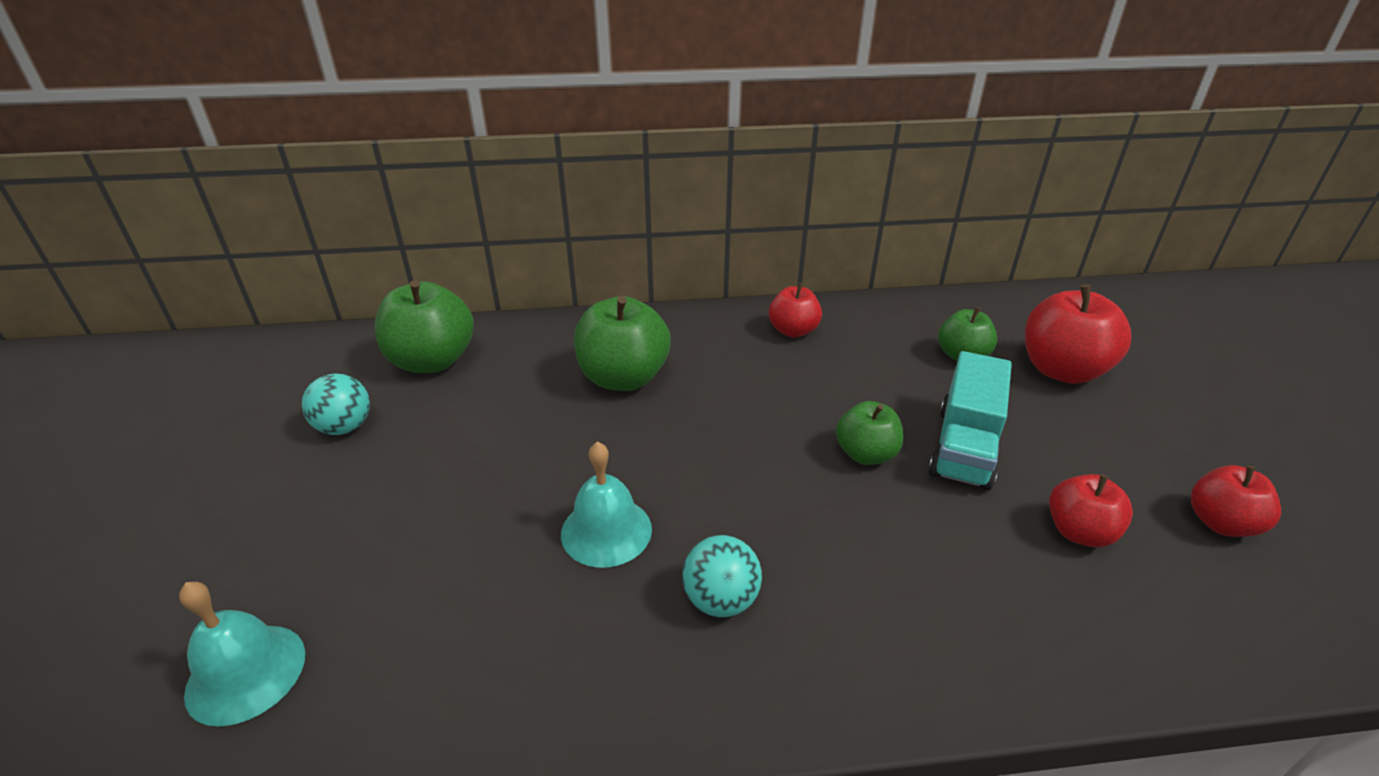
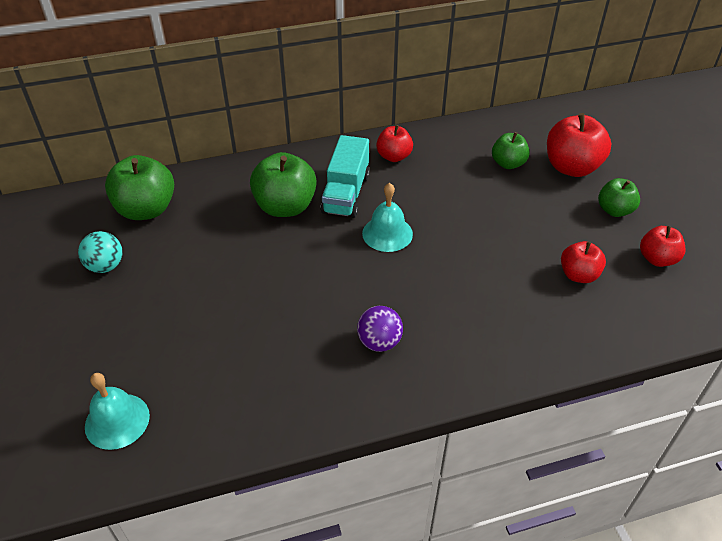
camera: 10 degrees left, 10 degrees up
turquoise bell [561,442,652,568] -> turquoise bell moved to [362,183,413,252]
turquoise ball [682,535,762,617] -> purple ball [357,306,403,352]
green apple [836,401,903,465] -> green apple moved to [598,178,640,217]
turquoise truck [929,351,1012,491] -> turquoise truck moved to [321,135,370,218]

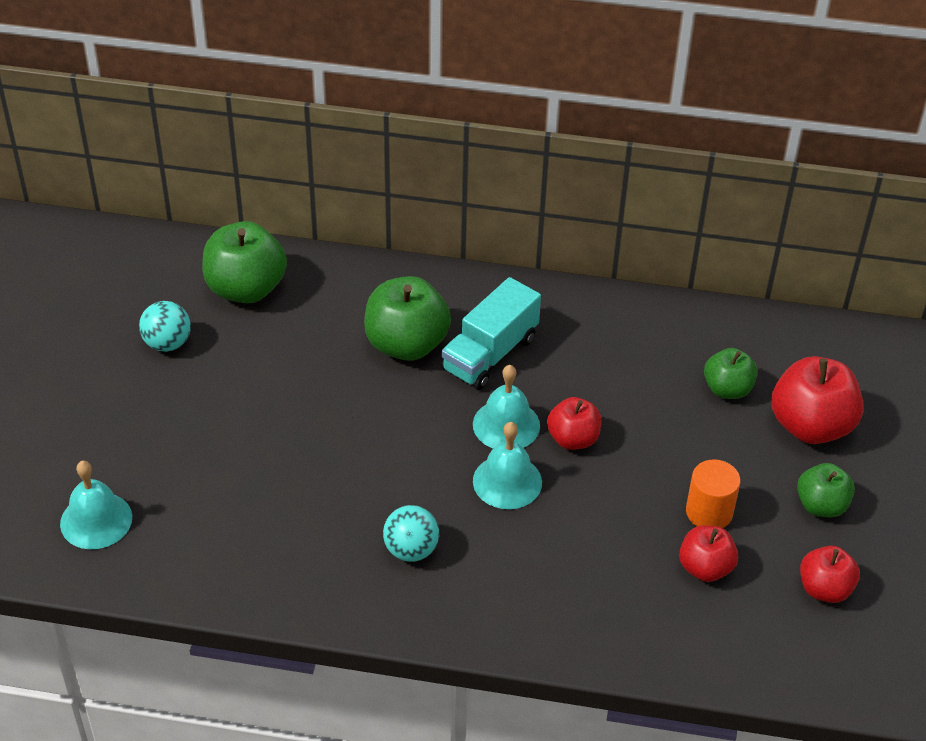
camera: 25 degrees right, 0 degrees up
purple ball [357,306,403,352] -> turquoise ball [383,505,439,562]
red apple [376,125,413,162] -> red apple moved to [547,397,601,450]
none -> turquoise bell [473,422,542,509]
none -> orange cylinder [686,459,740,528]

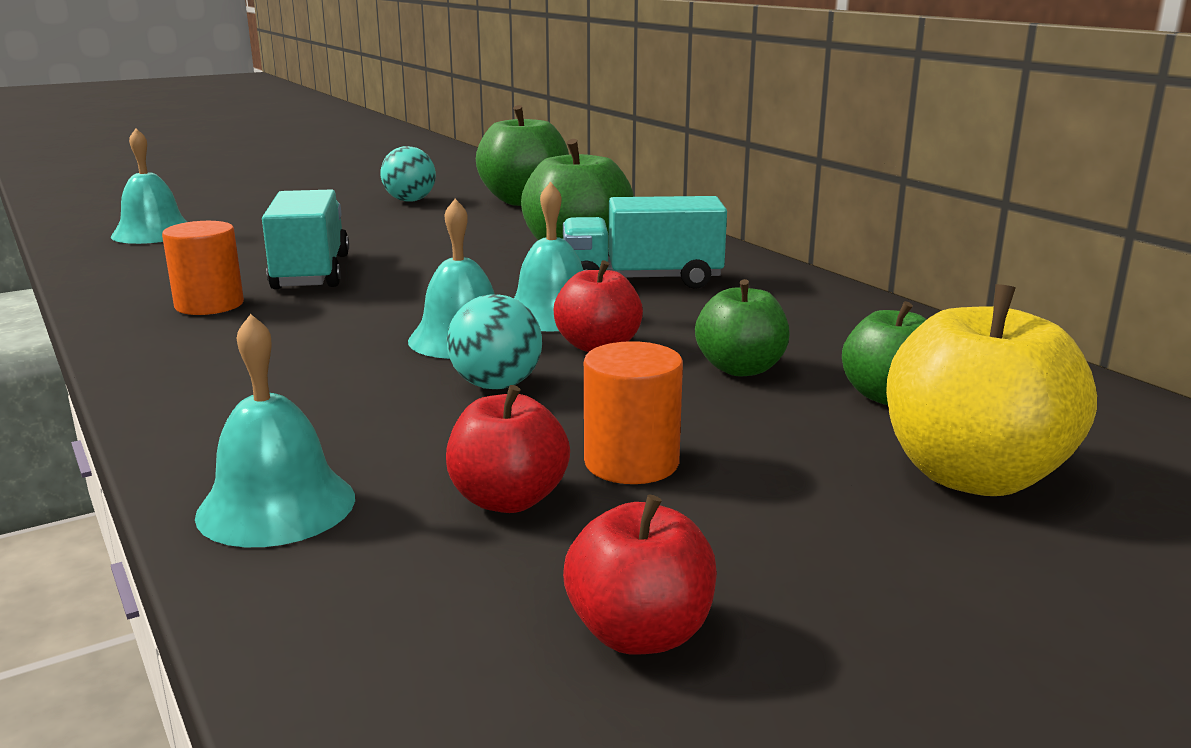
camera: 50 degrees right, 25 degrees down
turquoise ball [383,505,439,562] -> turquoise ball moved to [446,294,542,389]
red apple [771,356,864,444] -> yellow apple [886,284,1097,496]
green apple [797,463,855,517] -> green apple moved to [695,279,790,377]
none -> orange cylinder [162,221,244,315]
none -> turquoise bell [195,314,355,547]
none -> turquoise truck [262,189,349,289]

